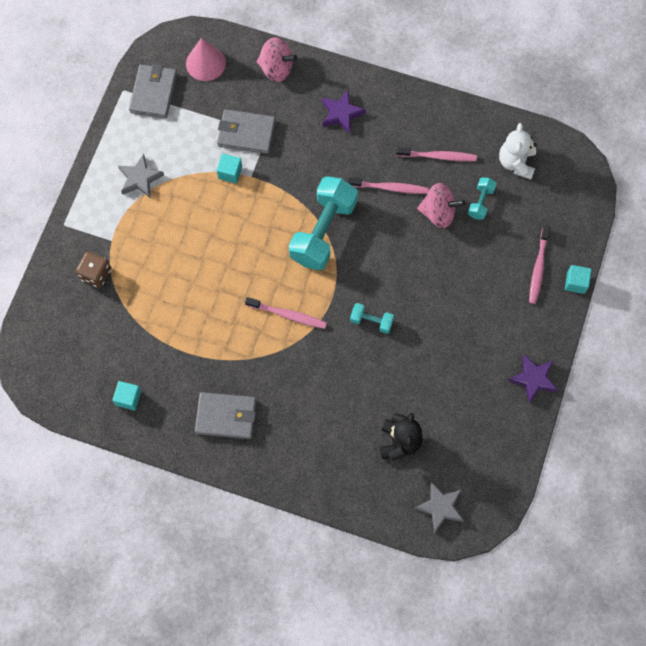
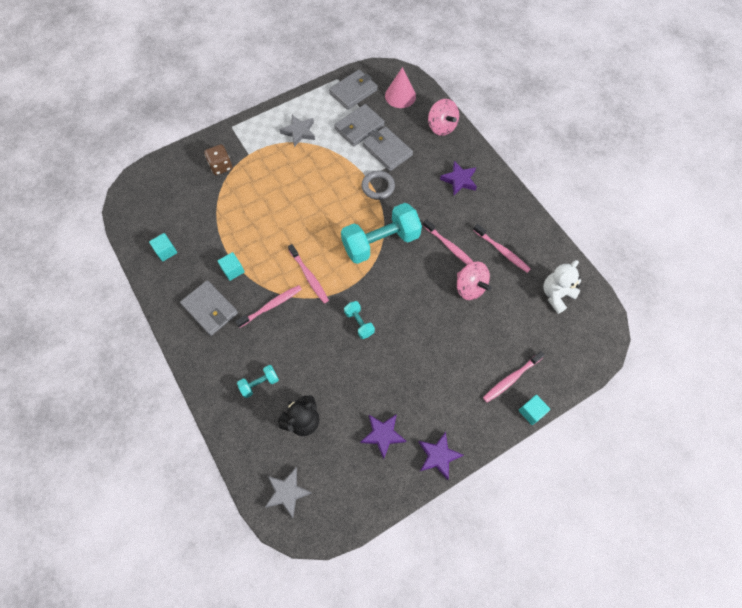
camera: 40 degrees right, 5 degrees down
turquoise cube [216,154,242,183] -> turquoise cube moved to [218,252,245,281]
turquoise dumbbell [468,177,497,220] -> turquoise dumbbell moved to [237,365,279,398]
none -> pink toothbrush [235,285,302,328]
none -> grey wallet [334,104,385,146]
none -> purple star [360,414,406,459]
none -> grey ring [362,171,395,200]

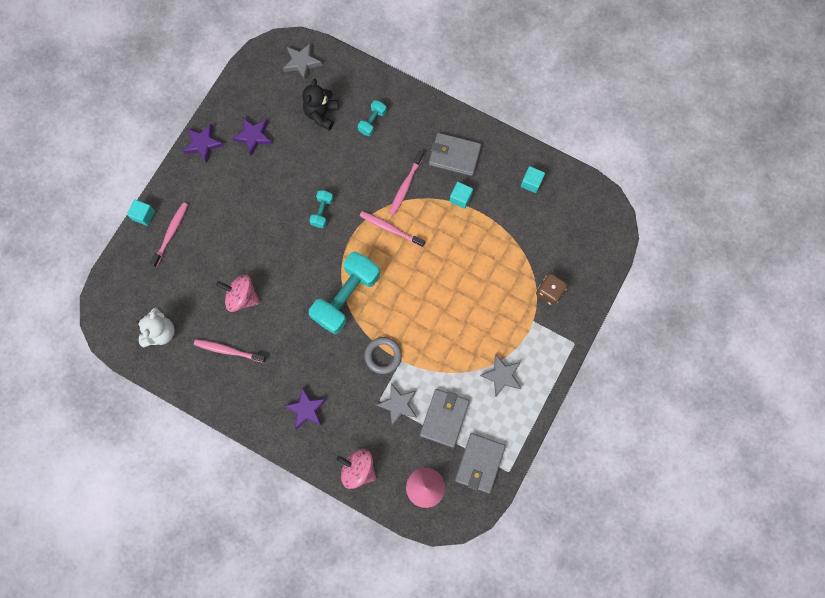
camera: 150 degrees right, 10 degrees up
turquoise dumbbell [344,301,375,339] -> turquoise dumbbell turned 75 degrees clockwise [309,190,333,228]
grey wallet [363,126,413,171] -> grey star [376,383,417,426]
pink toothbrush [423,219,473,265] -> none

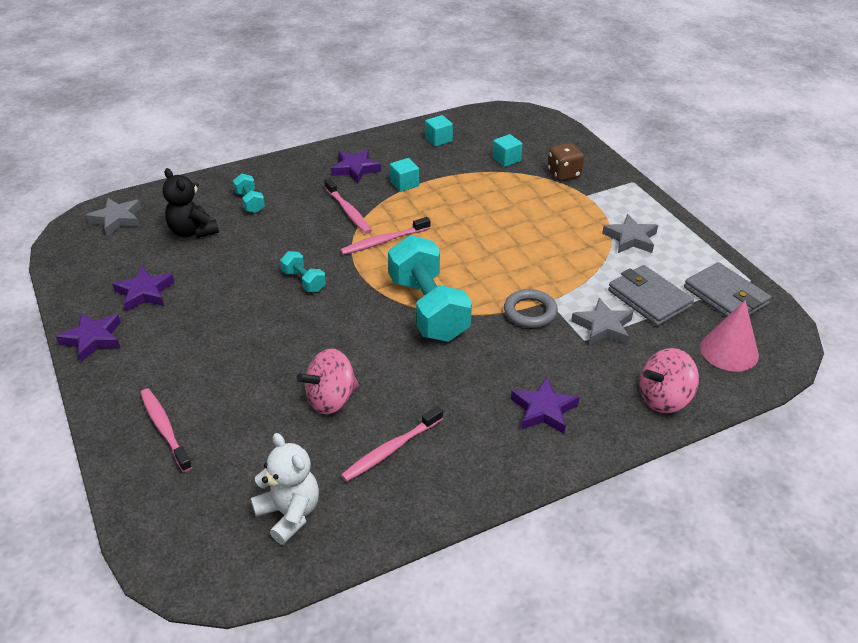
camera: 55 degrees left, 35 degrees down
turquoise cube [127,199,155,226] -> turquoise cube moved to [492,134,523,167]
grey wallet [429,133,481,176] -> purple star [331,149,381,183]

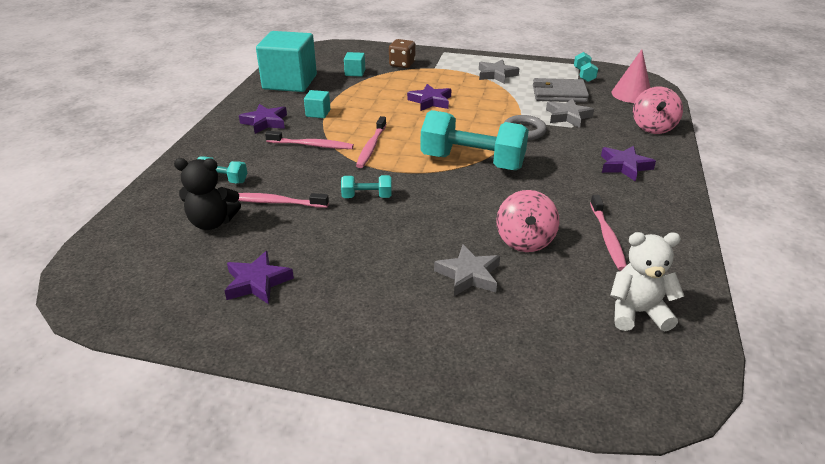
camera: 50 degrees left, 5 degrees down
purple star [56,313,121,363] -> purple star moved to [407,84,451,111]
grey star [86,198,141,236] -> grey star moved to [434,244,500,296]
pink toothbrush [140,389,192,472] -> pink toothbrush moved to [238,193,329,208]
turquoise cube [425,115,453,147] -> turquoise cube [256,31,317,92], size x2.38
grey wallet [684,262,771,317] -> turquoise dumbbell [574,52,598,82]

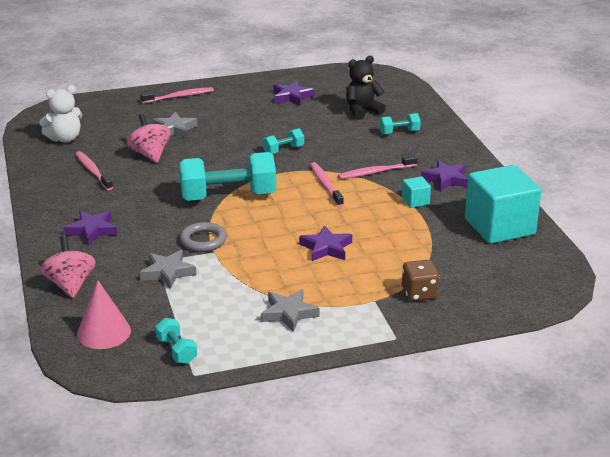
camera: 150 degrees right, 5 degrees down
pink toothbrush [238,193,329,208] -> pink toothbrush moved to [141,87,214,103]
turquoise cube [344,52,365,77] -> none
grey wallet [533,78,589,102] -> none

